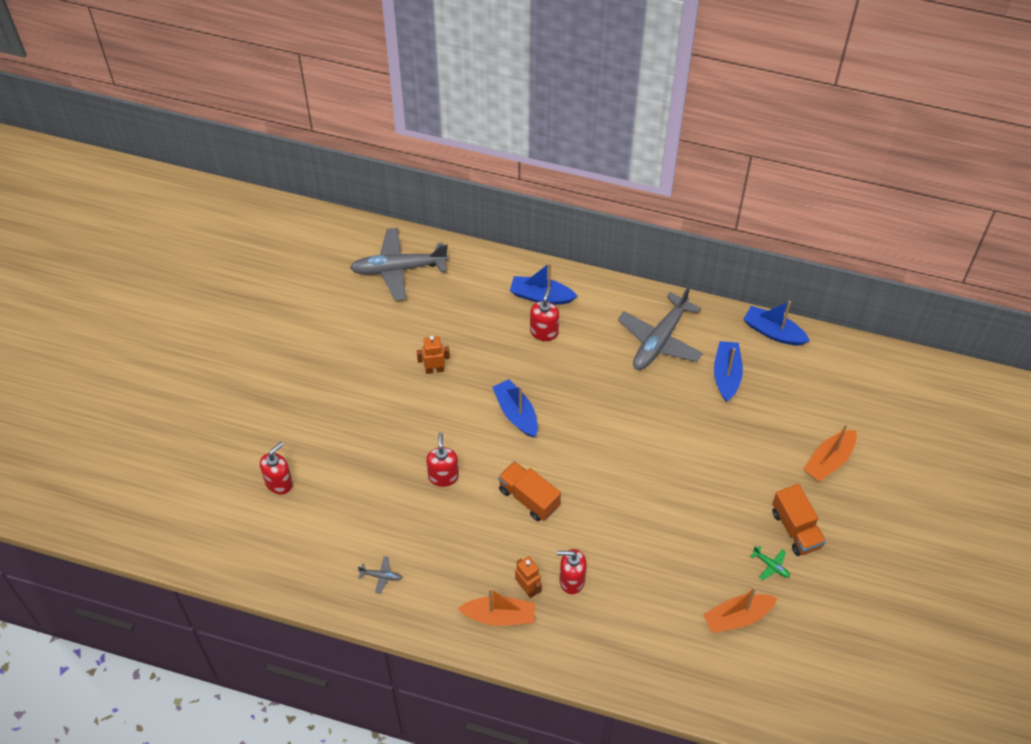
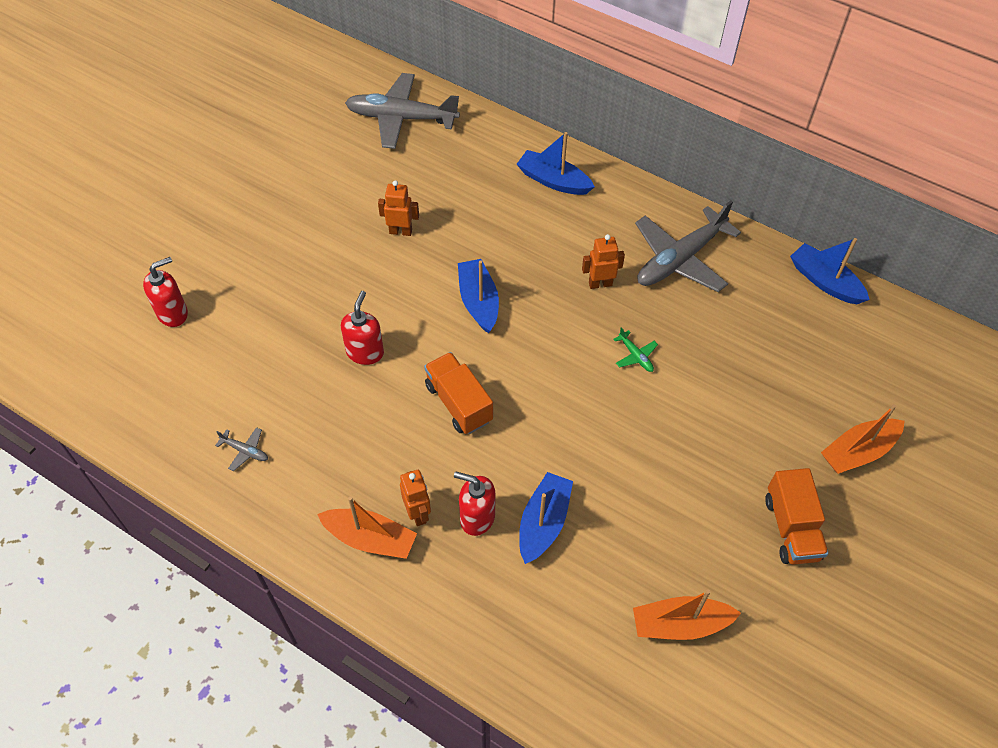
camera: 15 degrees right, 0 degrees up
red soap dispenser [530,287,559,341] -> none
blue boat [714,341,743,402] -> blue boat moved to [519,472,573,564]
green plane [750,546,790,580] -> green plane moved to [613,327,658,372]
none -> orange robot [582,234,625,289]

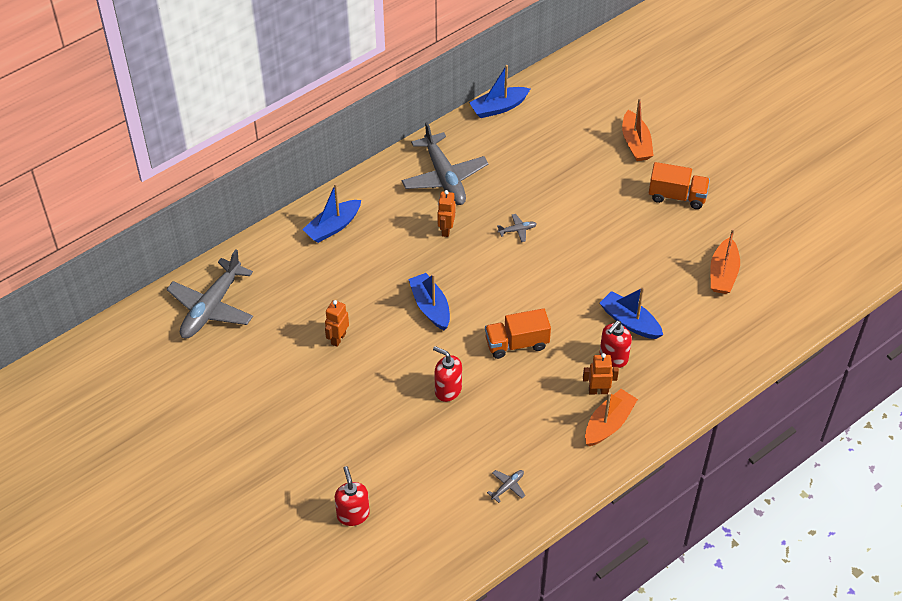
camera: 70 degrees left, 5 degrees down
blue boat [458,259,499,333] -> blue boat turned 60 degrees clockwise [408,273,450,330]
green plane [613,327,658,372] -> grey plane [497,214,537,242]

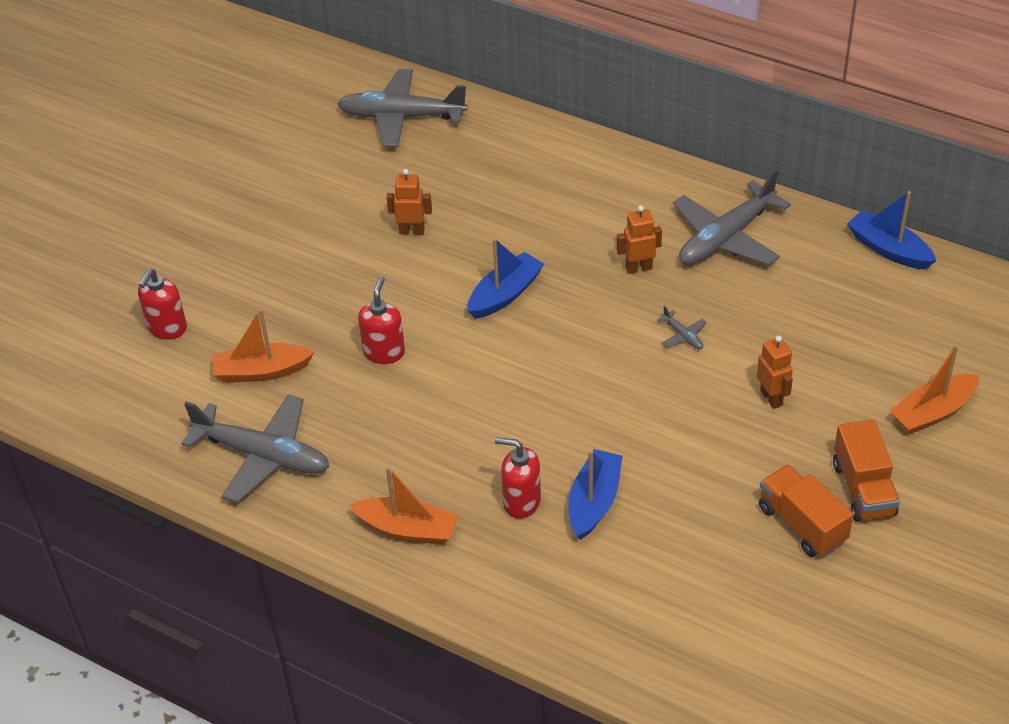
camera: 70 degrees right, 5 degrees down
blue boat [302,183,361,243] -> none
red soap dispenser [335,466,370,526] -> red soap dispenser turned 150 degrees clockwise [138,269,187,340]
orange truck [485,308,551,359] -> orange truck moved to [759,465,854,557]
grey plane [487,470,525,503] -> grey plane [181,394,330,503], size x2.49
orange robot [583,353,619,394] -> orange robot moved to [757,335,793,409]
orange boat [710,229,740,294] -> orange boat moved to [212,309,314,383]

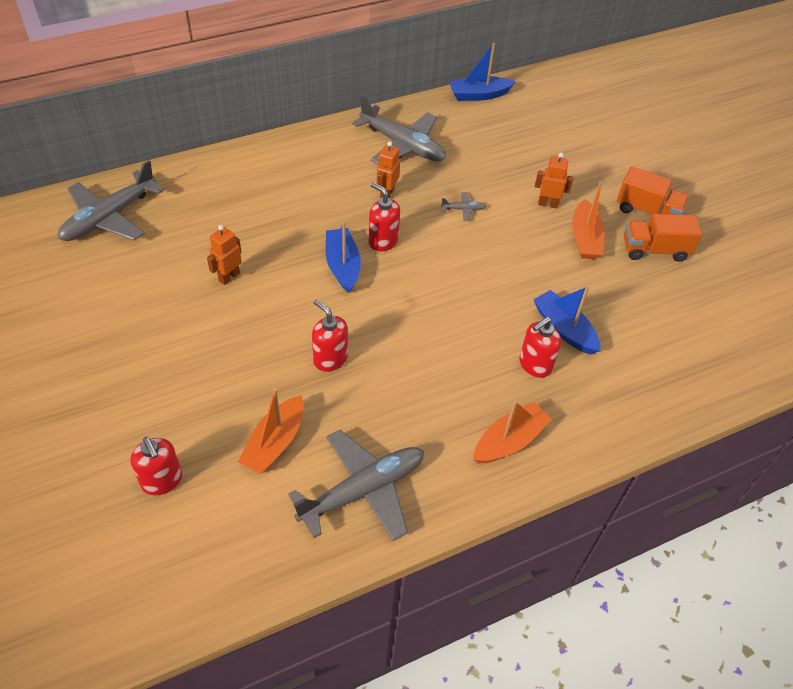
camera: 60 degrees left, 5 degrees up
grey plane [673,169,791,265] -> grey plane turned 45 degrees counterclockwise [352,96,446,165]
orange boat [890,345,979,434] -> orange boat moved to [572,181,605,259]
none -> red soap dispenser [368,182,400,252]

